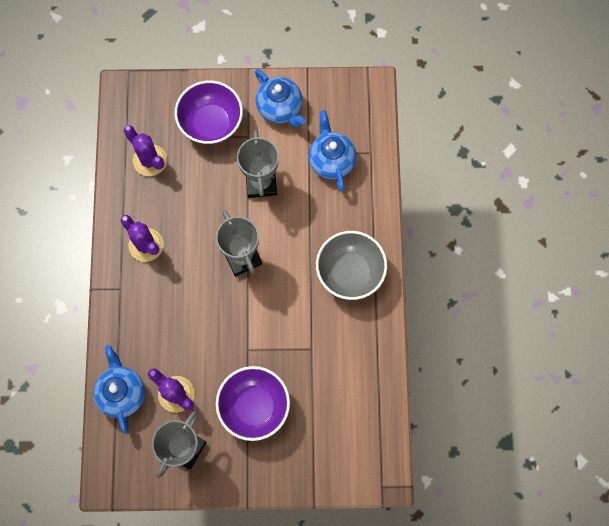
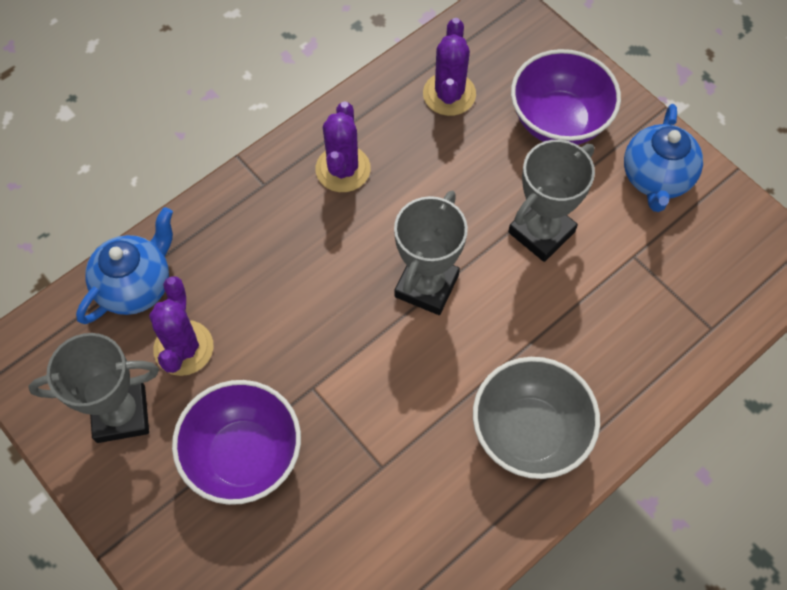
camera: 50 degrees right, 10 degrees down
blue teapot [309,110,356,191] -> none

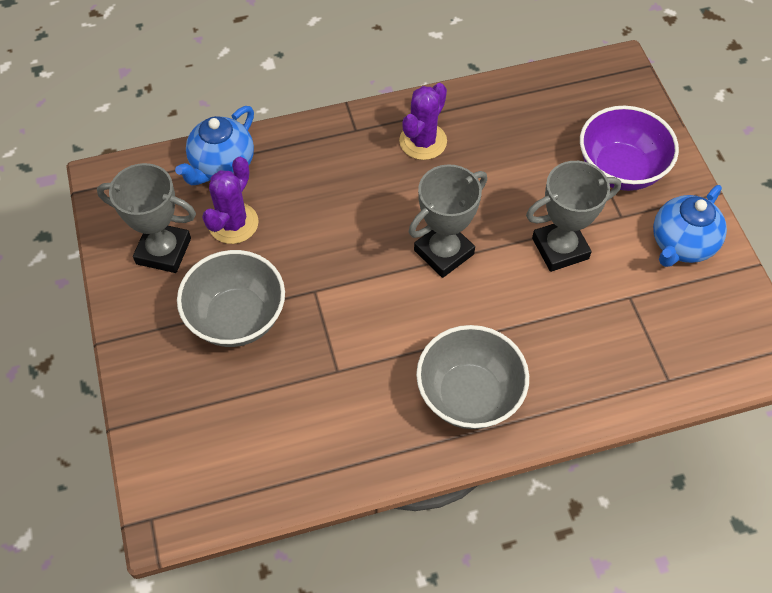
camera: 25 degrees right, 5 degrees down
blue teapot [76,207,173,324] -> blue teapot turned 150 degrees clockwise [175,106,254,185]
purple bowl [172,380,301,505] -> grey bowl [177,250,285,347]
purple cactus [423,18,476,116] -> none

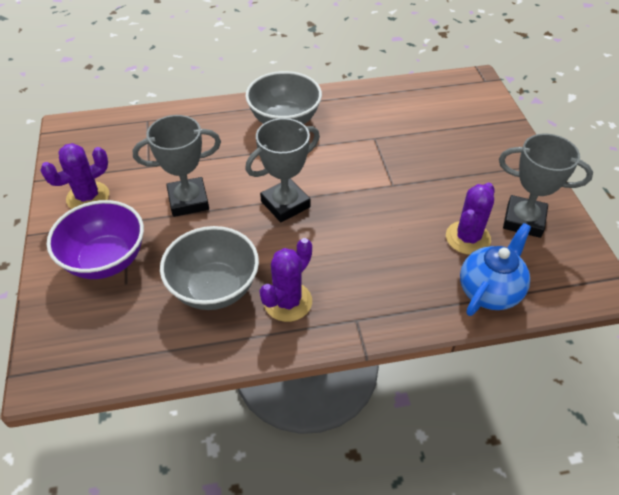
camera: 175 degrees left, 10 degrees down
grey bowl [177,250,285,347] -> grey bowl moved to [160,226,259,310]
blue teapot [653,185,727,267] -> purple cactus [40,143,109,209]

